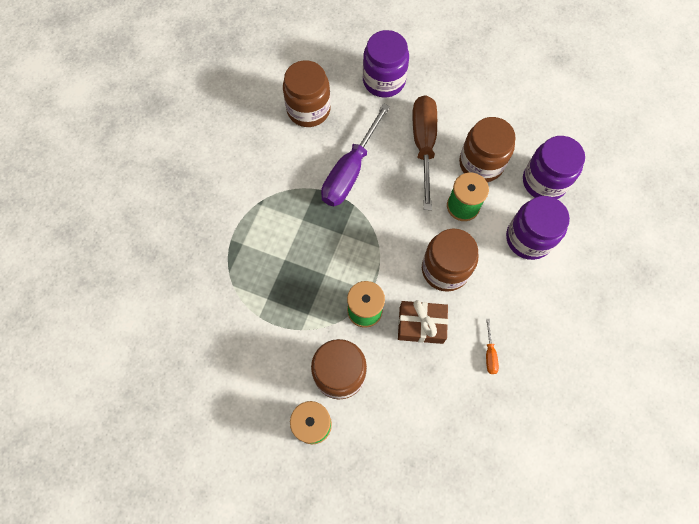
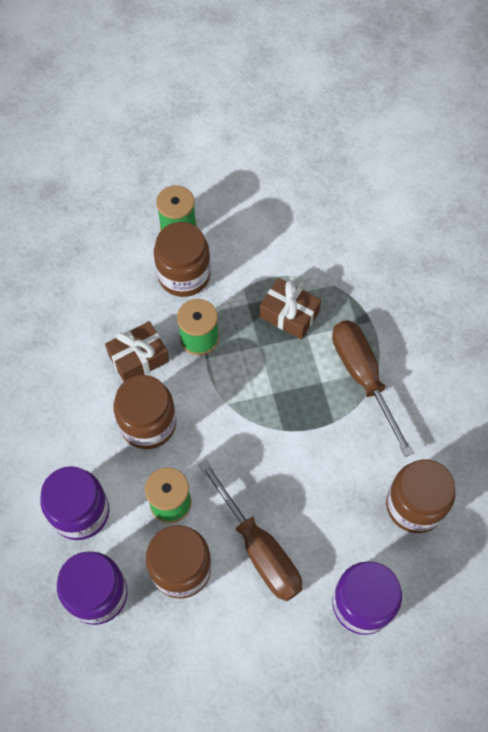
camera: 145 degrees right, 5 degrees down
purple screwdriver [321,103,390,206] -> none
orange screwdriver [486,319,499,374] -> none
none -> brown gift [260,278,321,340]
none -> brown screwdriver [332,320,414,457]

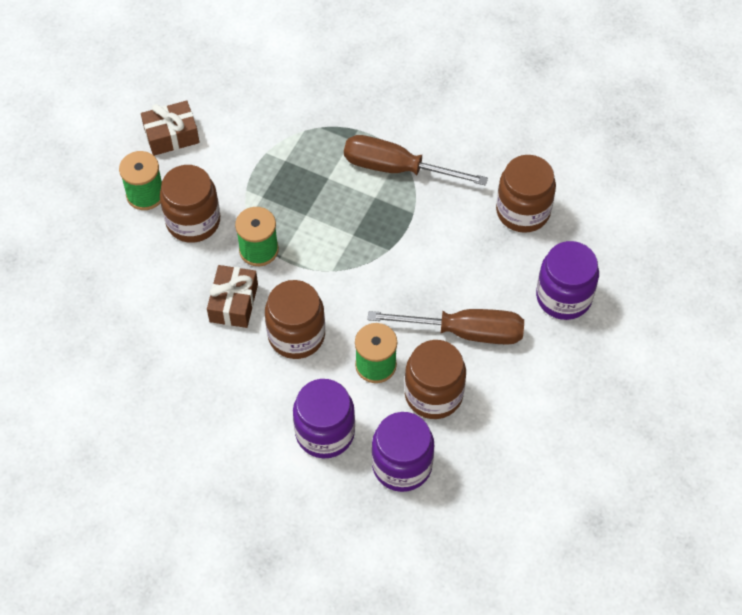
camera: 50 degrees left, 5 degrees down
brown gift [260,278,321,340] -> brown gift moved to [141,101,200,156]

